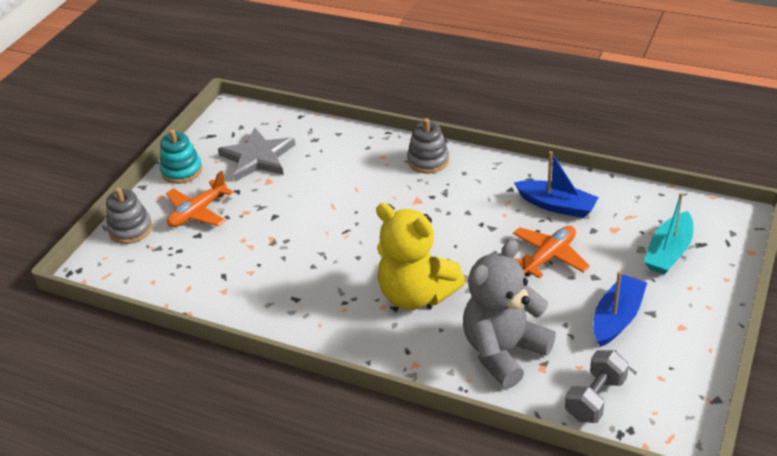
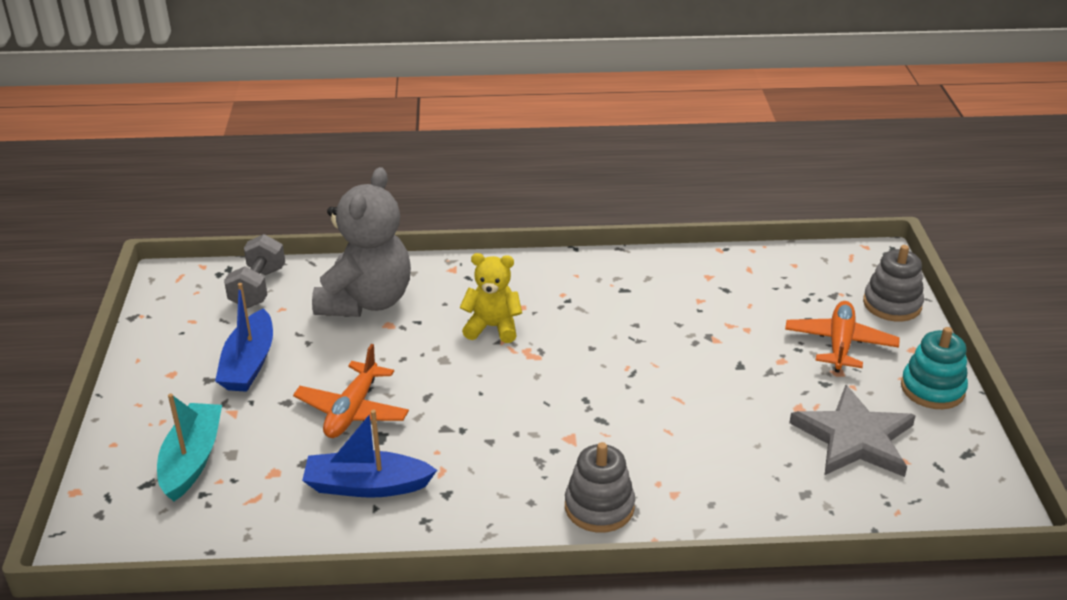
camera: 150 degrees right, 5 degrees down
yellow teddy bear [376,203,465,310] -> yellow teddy bear [460,253,522,343], size x0.57

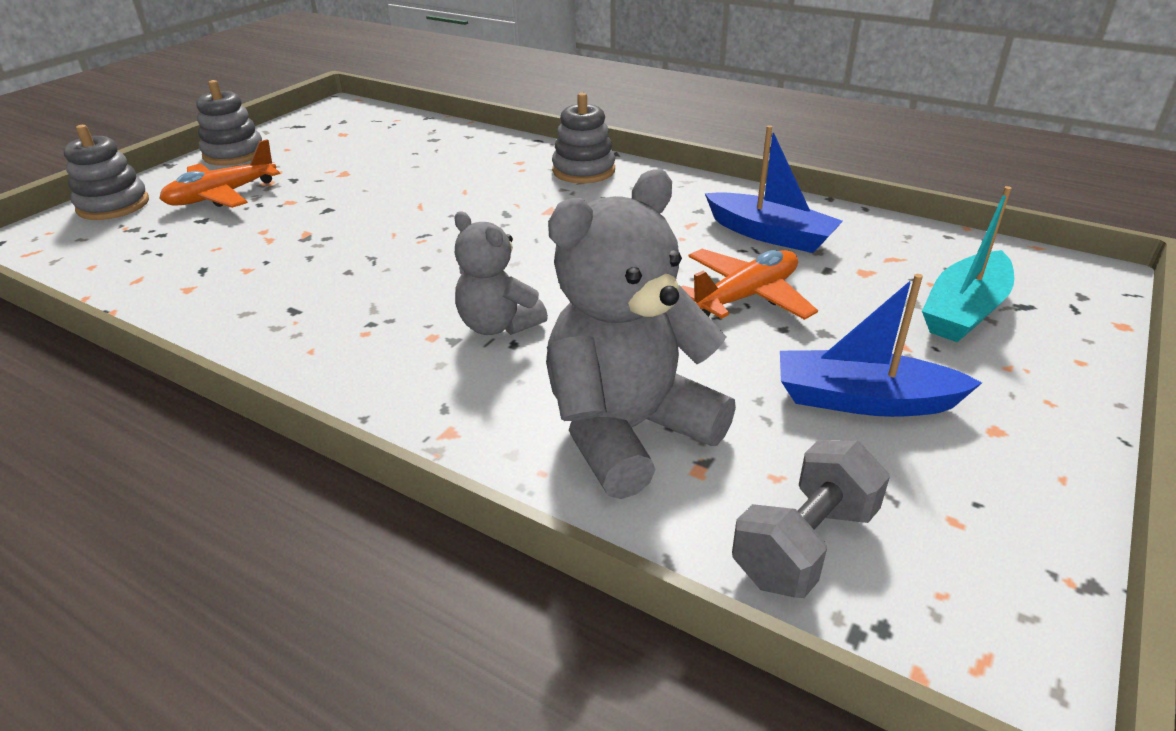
camera: 145 degrees left, 0 degrees up
blue boat [215,283,273,392] -> blue boat turned 120 degrees counterclockwise [780,274,982,417]
yellow teddy bear [460,253,522,343] -> grey teddy bear [455,211,548,335]
grey star [789,385,916,477] -> none
turquoise stacking toy [901,327,968,409] -> grey stacking toy [196,80,262,166]

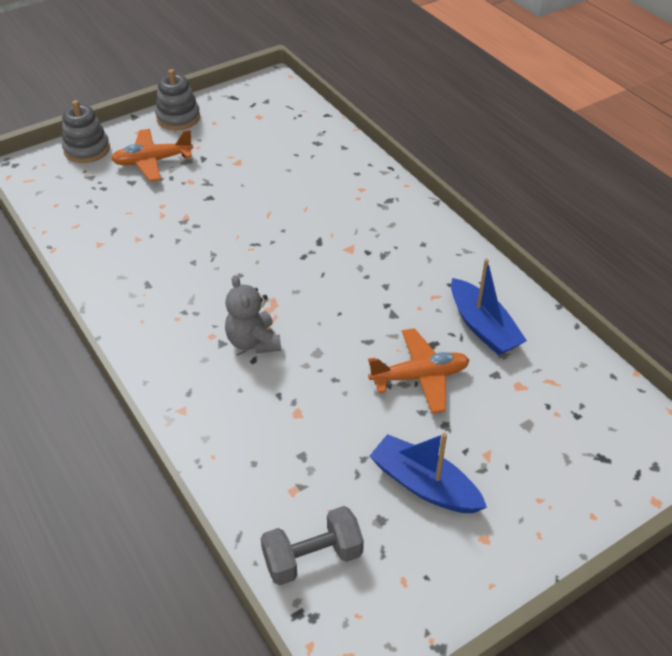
camera: 25 degrees right, 10 degrees up
grey teddy bear [546,170,736,499] -> none
grey stacking toy [552,93,615,183] -> none
turquoise boat [922,186,1014,342] -> none

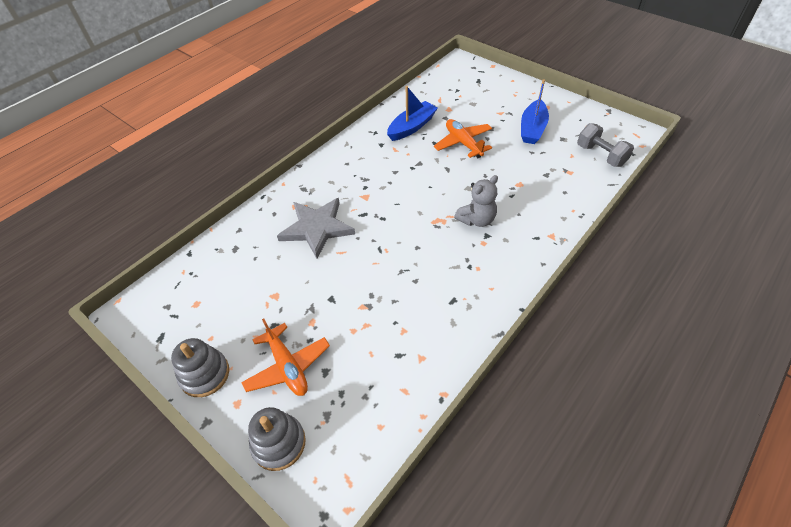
camera: 105 degrees left, 5 degrees up
none -> grey star [277,198,355,259]

